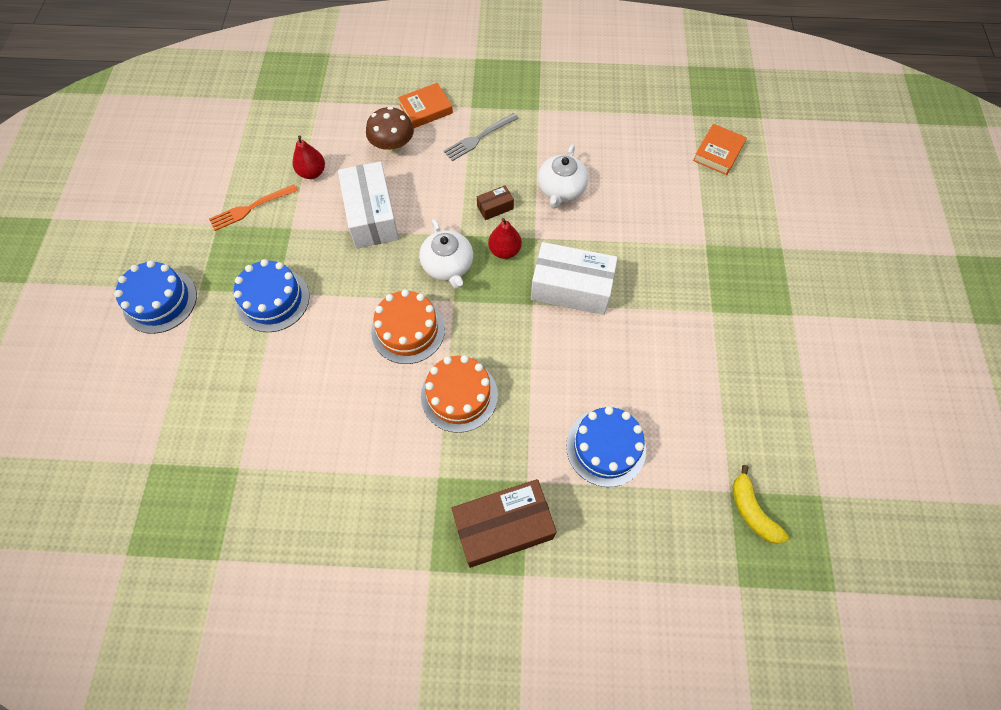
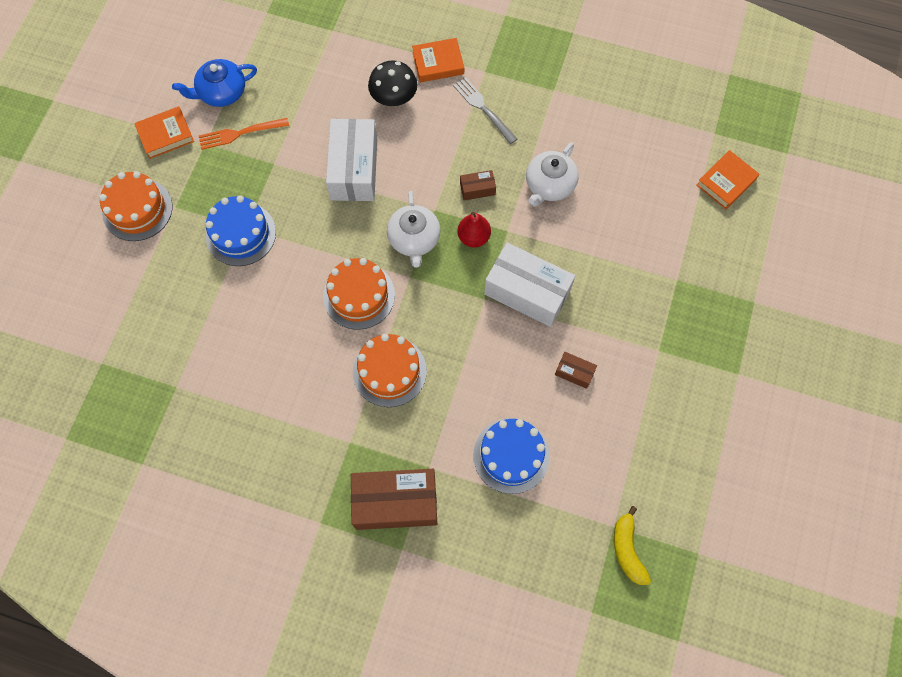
camera: 15 degrees right, 5 degrees up
blue cake [114,260,197,334] -> orange cake [99,171,172,241]
red pear [293,136,325,179] -> none
brown mushroom [366,107,414,154] -> black mushroom [368,60,418,106]
grey fork [444,113,519,161] -> grey fork turned 75 degrees clockwise [453,77,517,144]
none -> orange book [134,106,194,159]
none -> blue teapot [172,59,257,107]
none -> brown box [555,352,597,389]

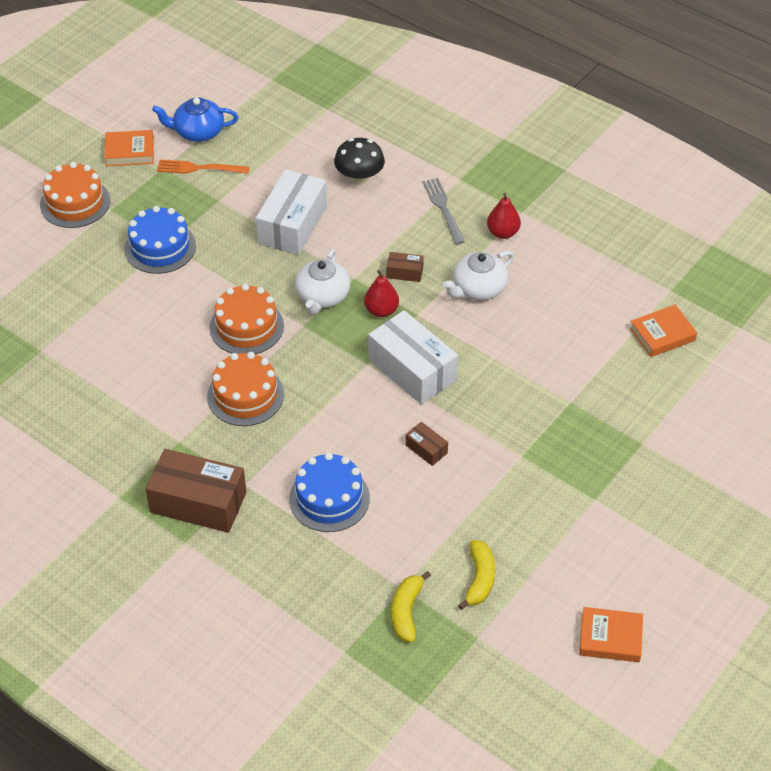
camera: 20 degrees right, 20 degrees down
orange book [412,38,464,82] -> orange book moved to [579,607,643,662]
none -> yellow banana [458,540,495,610]
none -> red pear [487,193,521,239]

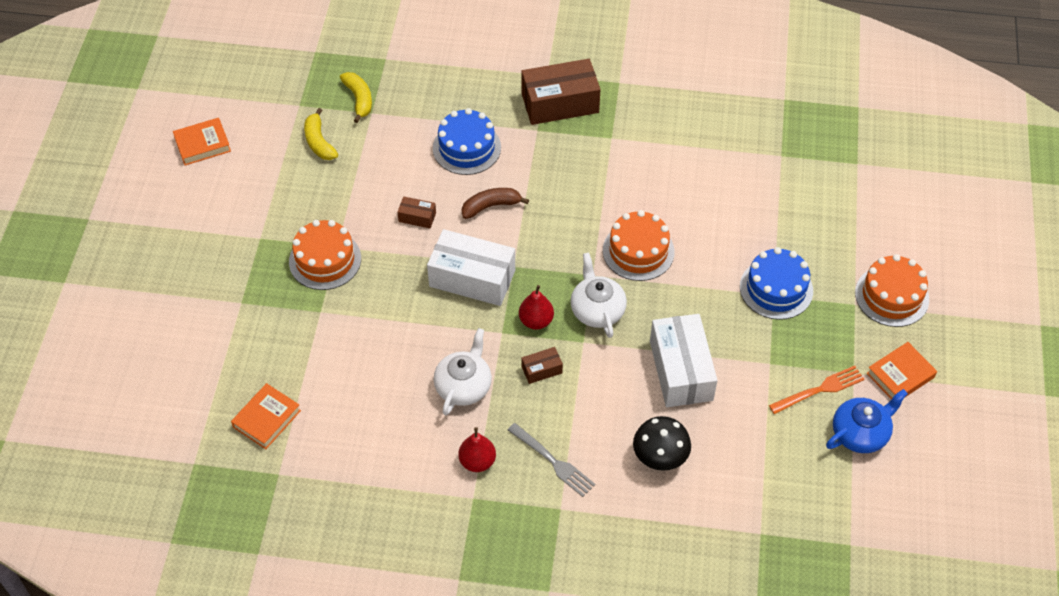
camera: 150 degrees right, 5 degrees up
orange cake [207,352,284,426] -> orange cake moved to [289,220,361,290]
none -> brown banana [462,188,529,219]

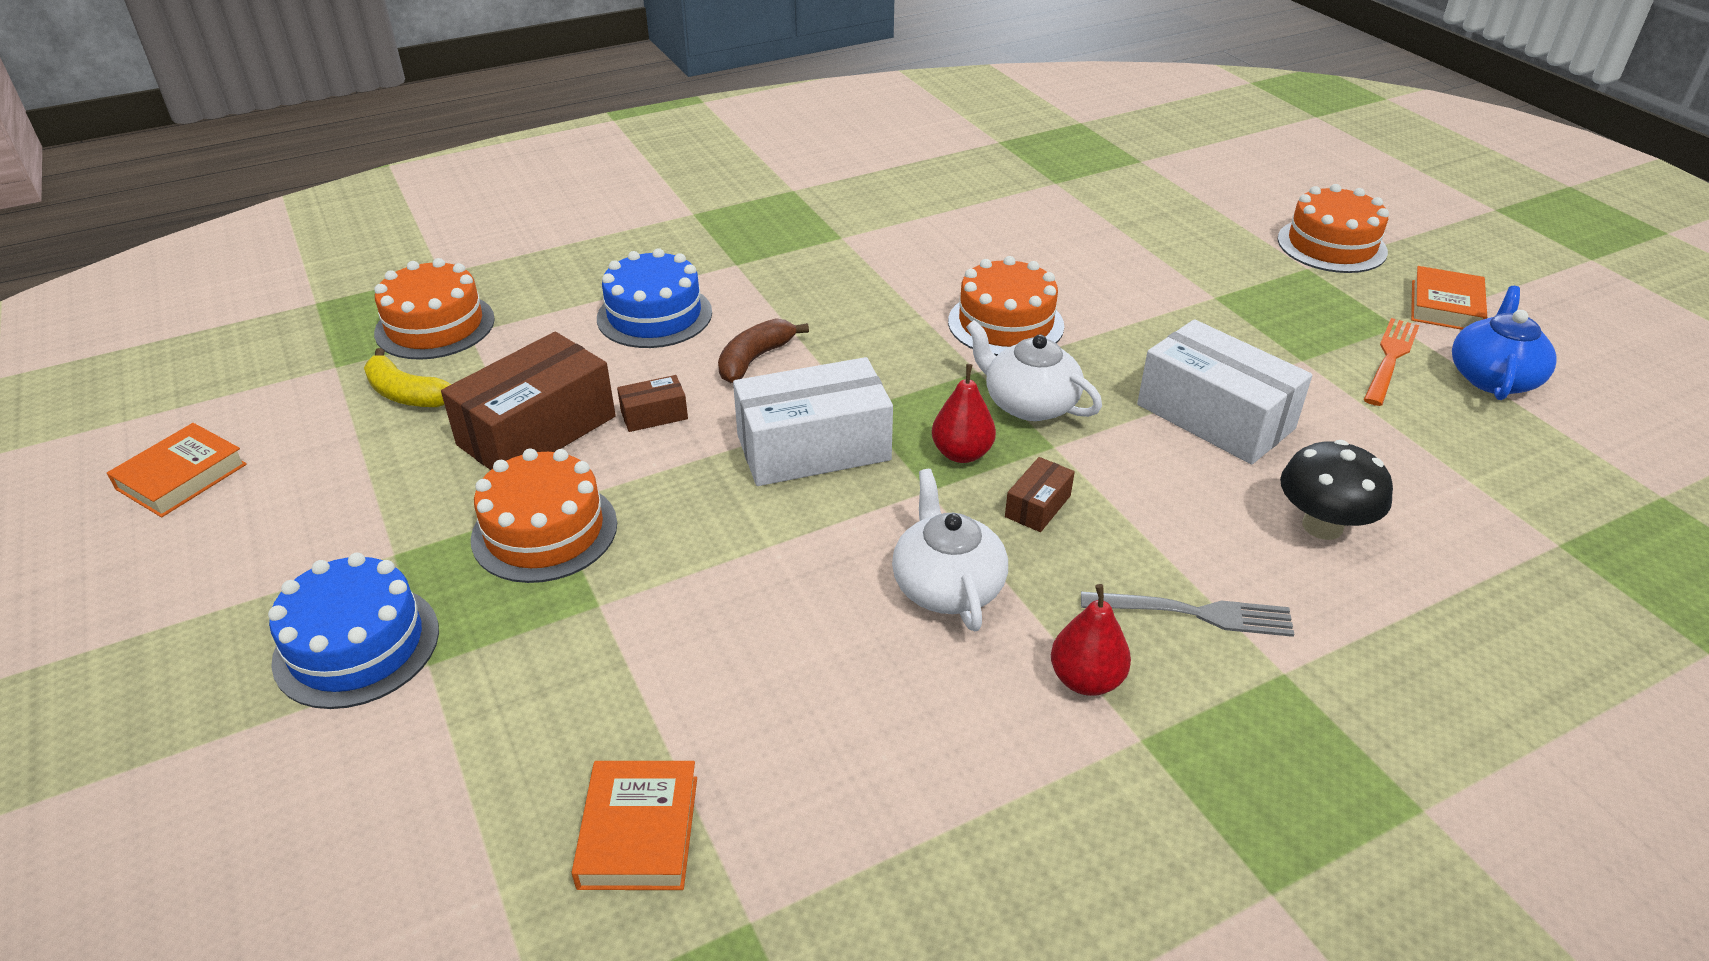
camera: 35 degrees left, 15 degrees down
yellow banana [340,72,372,123] -> orange cake [374,258,495,360]
brown box [521,59,601,125] -> brown box moved to [441,332,616,470]
blue cake [740,247,813,320] -> blue cake moved to [268,553,439,709]

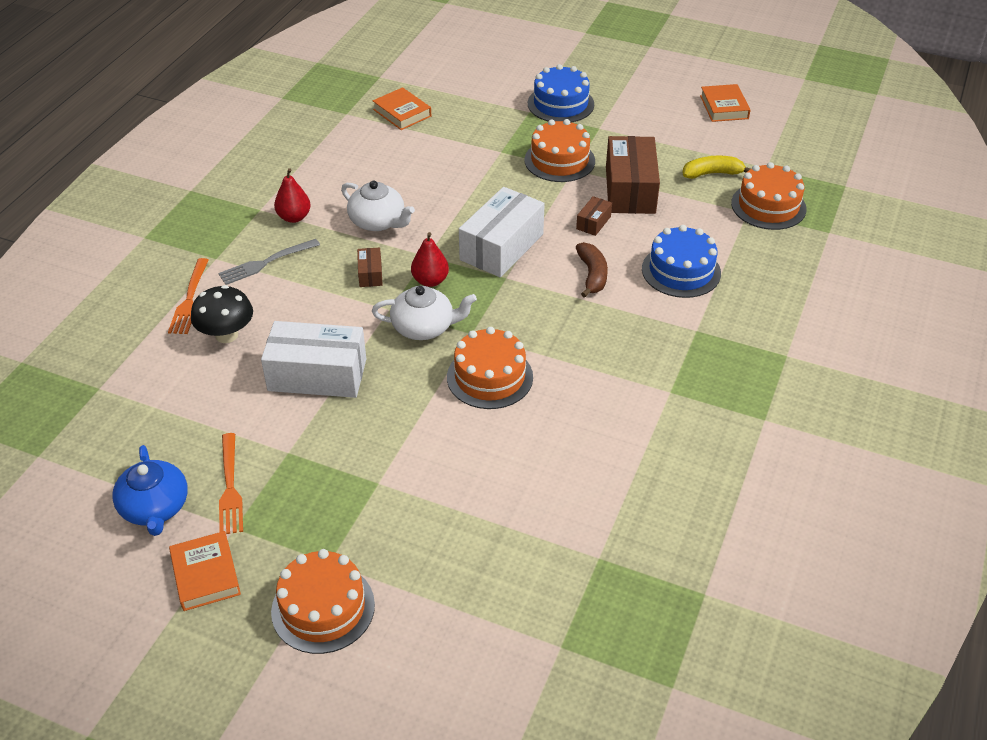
camera: 140 degrees right, 5 degrees up
none -> orange fork [168,258,209,334]

